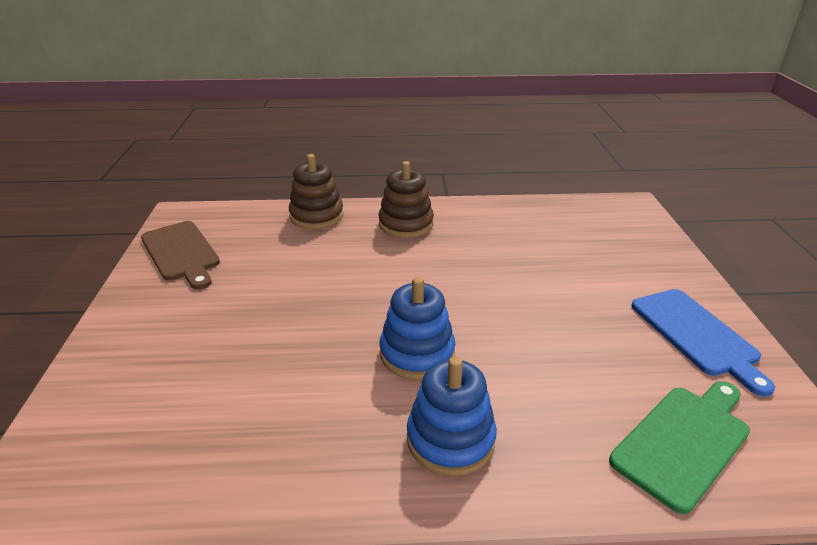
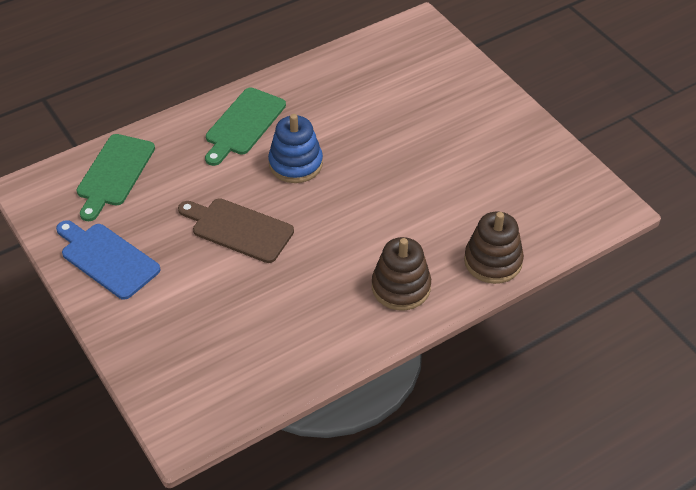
camera: 150 degrees right, 15 degrees up
brown cutting board [141,221,220,289] -> brown cutting board moved to [178,198,294,263]
blue stacking toy [407,357,497,476] -> green cutting board [205,88,286,166]

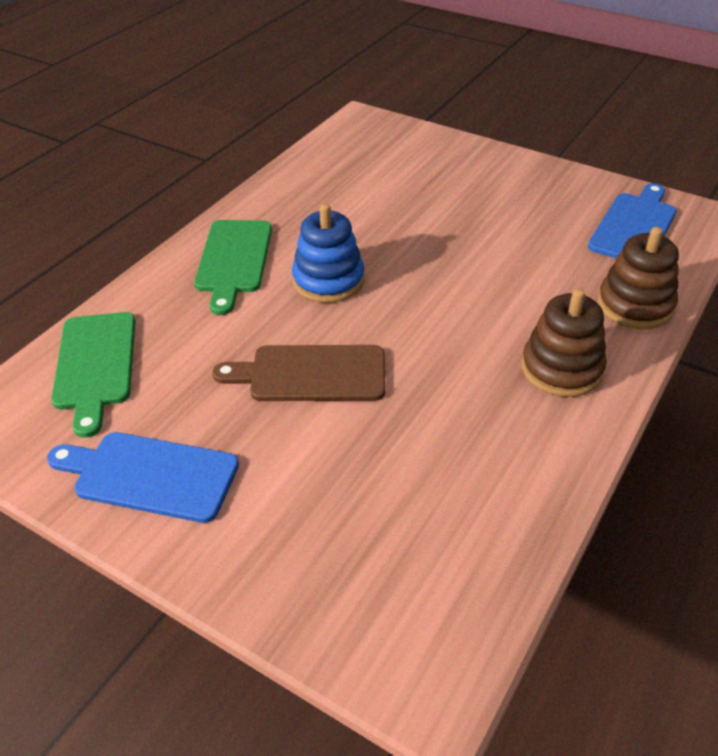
camera: 25 degrees left, 5 degrees down
none -> blue cutting board [588,183,676,258]

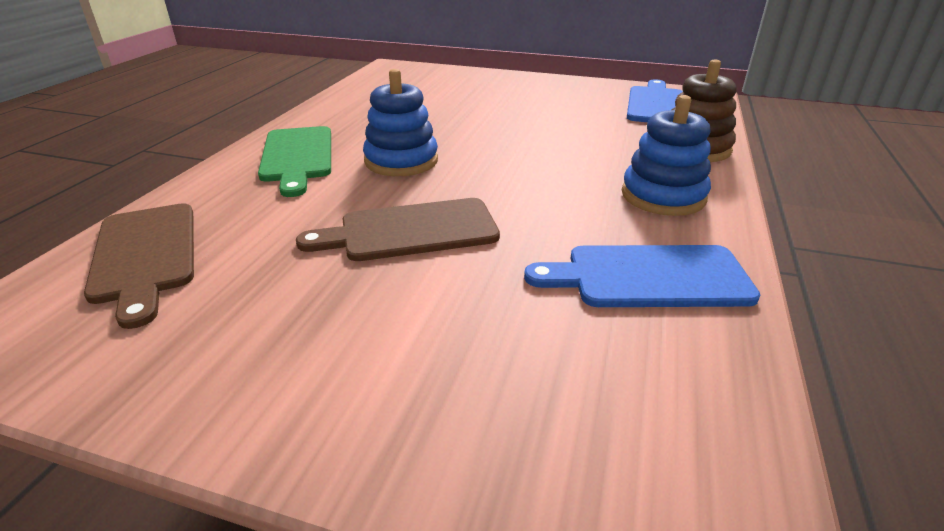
camera: 15 degrees left, 10 degrees down
blue cutting board [47,432,239,523] -> blue cutting board moved to [524,245,760,307]
green cutting board [51,312,135,438] -> brown cutting board [84,203,194,329]
brown stacking toy [521,289,607,397] -> blue stacking toy [622,95,711,216]

